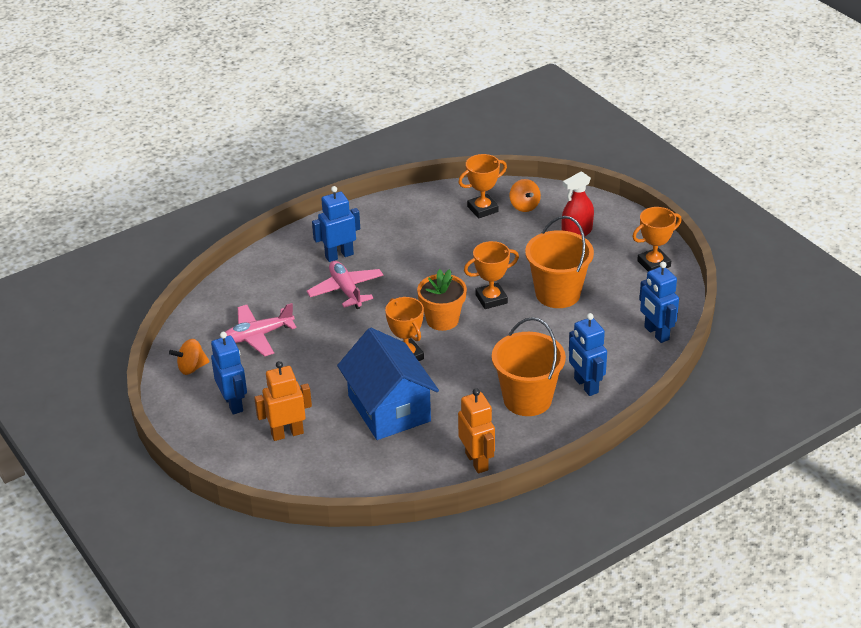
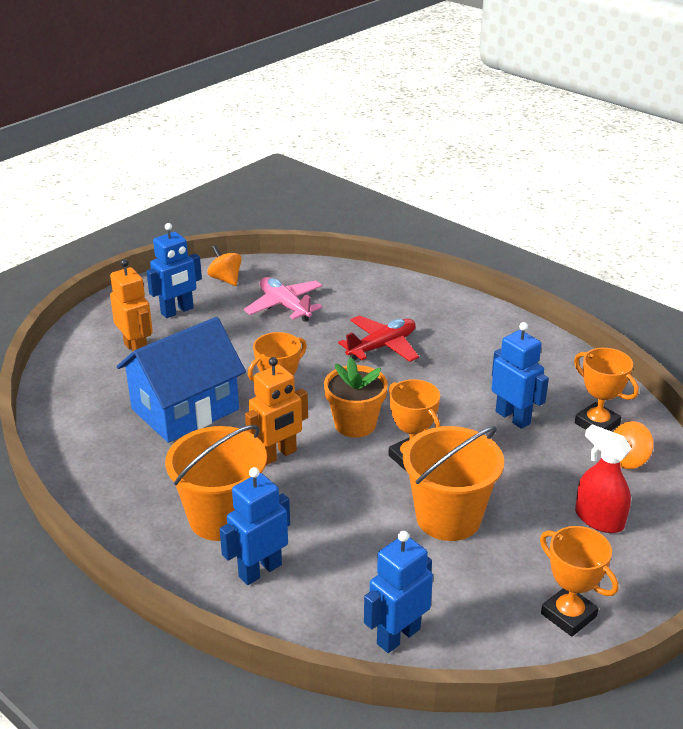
camera: 75 degrees right, 5 degrees down
pink plane [307,261,384,309] -> red plane [338,315,419,362]
blue robot [312,186,360,262] -> blue robot moved to [491,322,549,429]
orange robot [458,388,495,473] -> orange robot moved to [245,357,308,465]

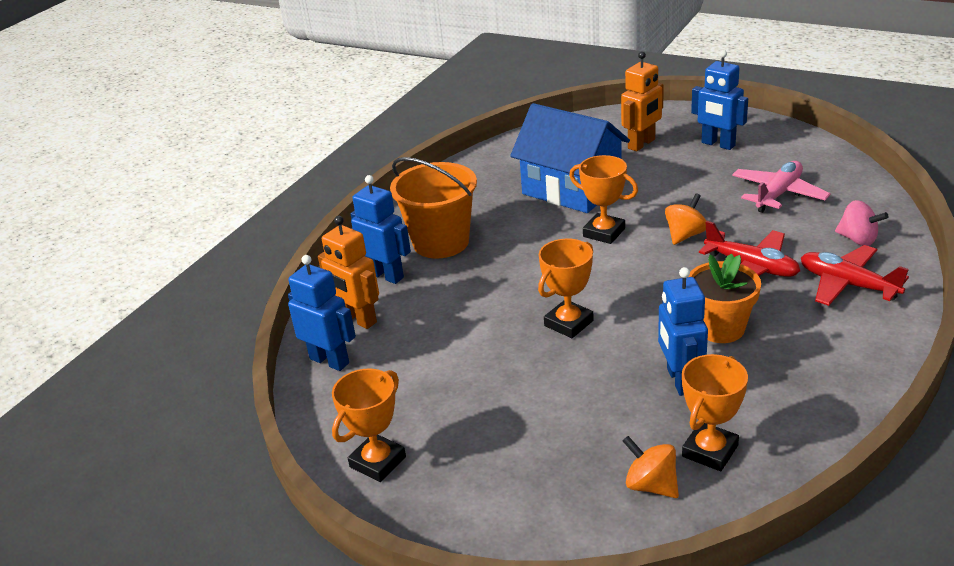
camera: 80 degrees right, 0 degrees up
orange spinning top [207,245,242,286] -> orange spinning top moved to [665,193,706,245]
orange robot [245,357,308,465] -> orange robot moved to [318,216,379,329]
orange flower pot [324,357,388,438] -> orange flower pot moved to [688,253,761,343]
orange bucket [403,426,504,541] -> none
blue robot [491,322,549,429] -> blue robot turned 135 degrees clockwise [658,267,708,396]
red spray bottle [575,424,632,533] -> none
none -> red plane [801,245,909,306]
none -> pink spinning top [835,200,889,246]

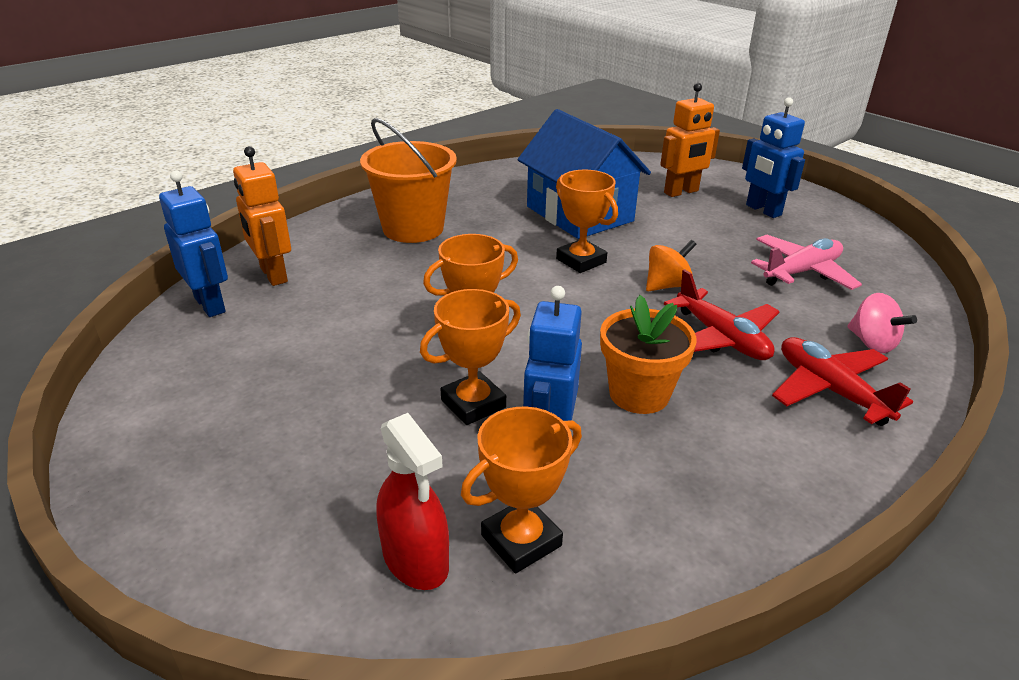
camera: 15 degrees right, 0 degrees up
orange trophy [332,368,406,482] -> orange trophy moved to [420,289,521,425]
blue robot [351,175,411,284] -> none
orange spinning top [623,436,679,498] -> red spray bottle [376,413,449,590]

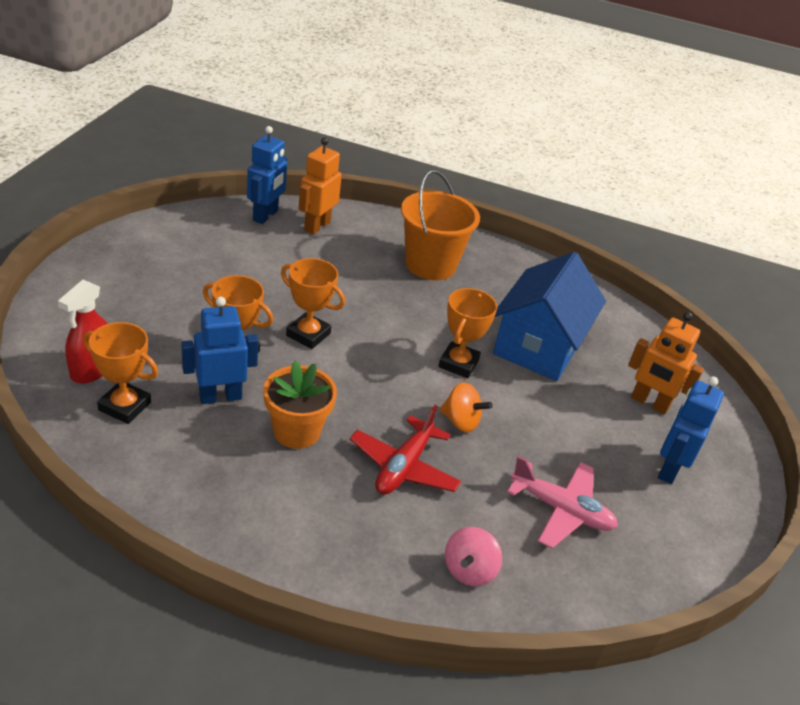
camera: 55 degrees right, 5 degrees up
red plane [772,337,913,426] -> none

